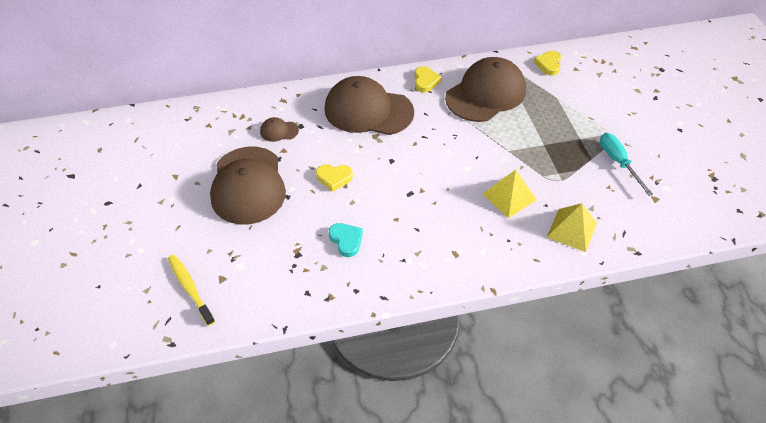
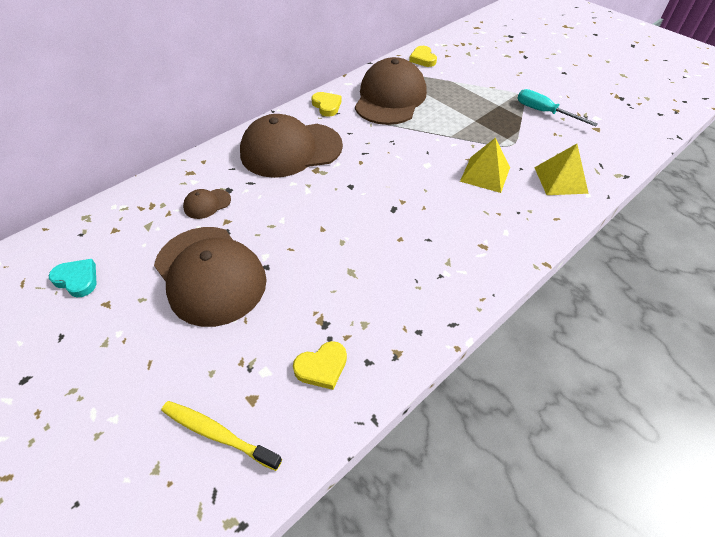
camera: 30 degrees left, 0 degrees up
yellow heart [316,164,353,192] -> yellow heart moved to [293,341,347,390]
turquoise heart [329,223,363,257] -> turquoise heart moved to [49,259,96,297]

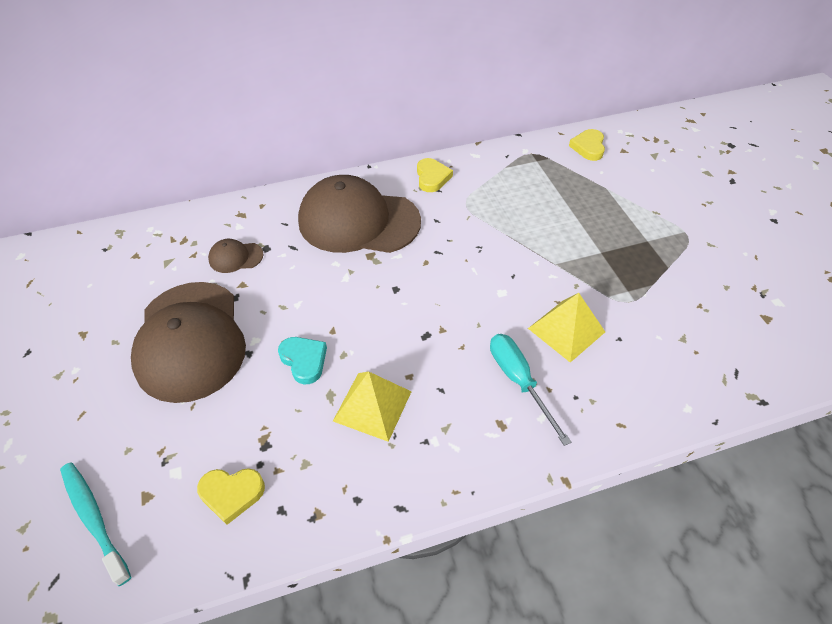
camera: 25 degrees right, 0 degrees up
turquoise heart [49,259,96,297] -> turquoise heart moved to [278,337,327,385]
yellow toothbrush [161,401,282,471] -> turquoise toothbrush [60,462,131,586]
brown cap [355,57,427,125] -> none
turquoise screwdriver [517,89,598,127] -> turquoise screwdriver moved to [490,334,571,446]
yellow pyramid [534,144,589,195] -> yellow pyramid moved to [333,372,412,442]

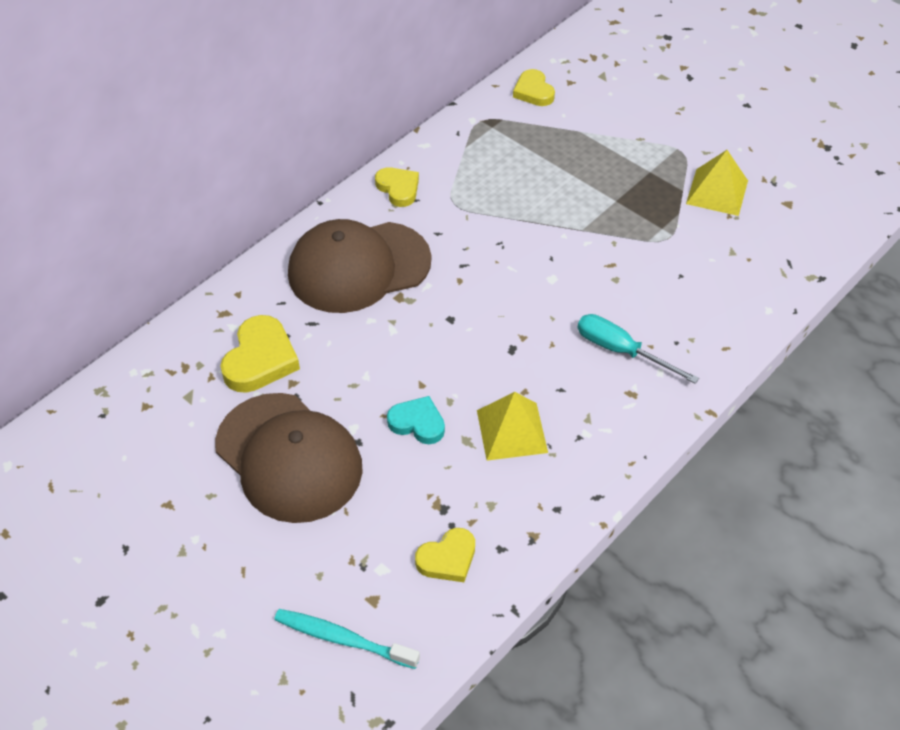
camera: 30 degrees left, 0 degrees up
brown cap [208,239,263,273] -> yellow heart [220,315,300,393]
yellow pyramid [528,293,605,363] -> yellow pyramid moved to [686,150,748,216]

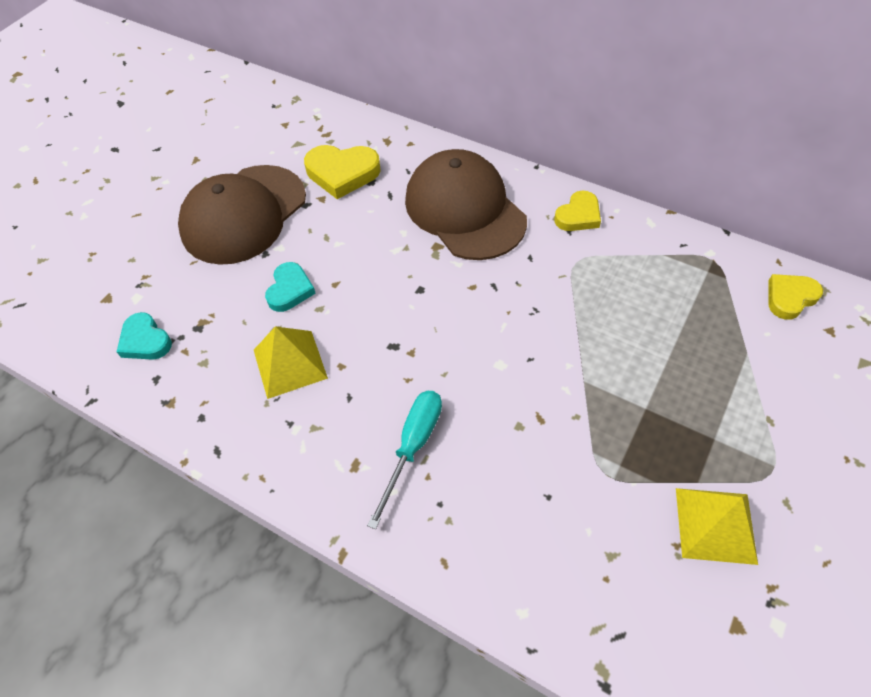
camera: 80 degrees right, 5 degrees up
turquoise toothbrush [274,609,420,669] -> none
yellow heart [415,528,475,582] -> turquoise heart [117,312,172,360]

